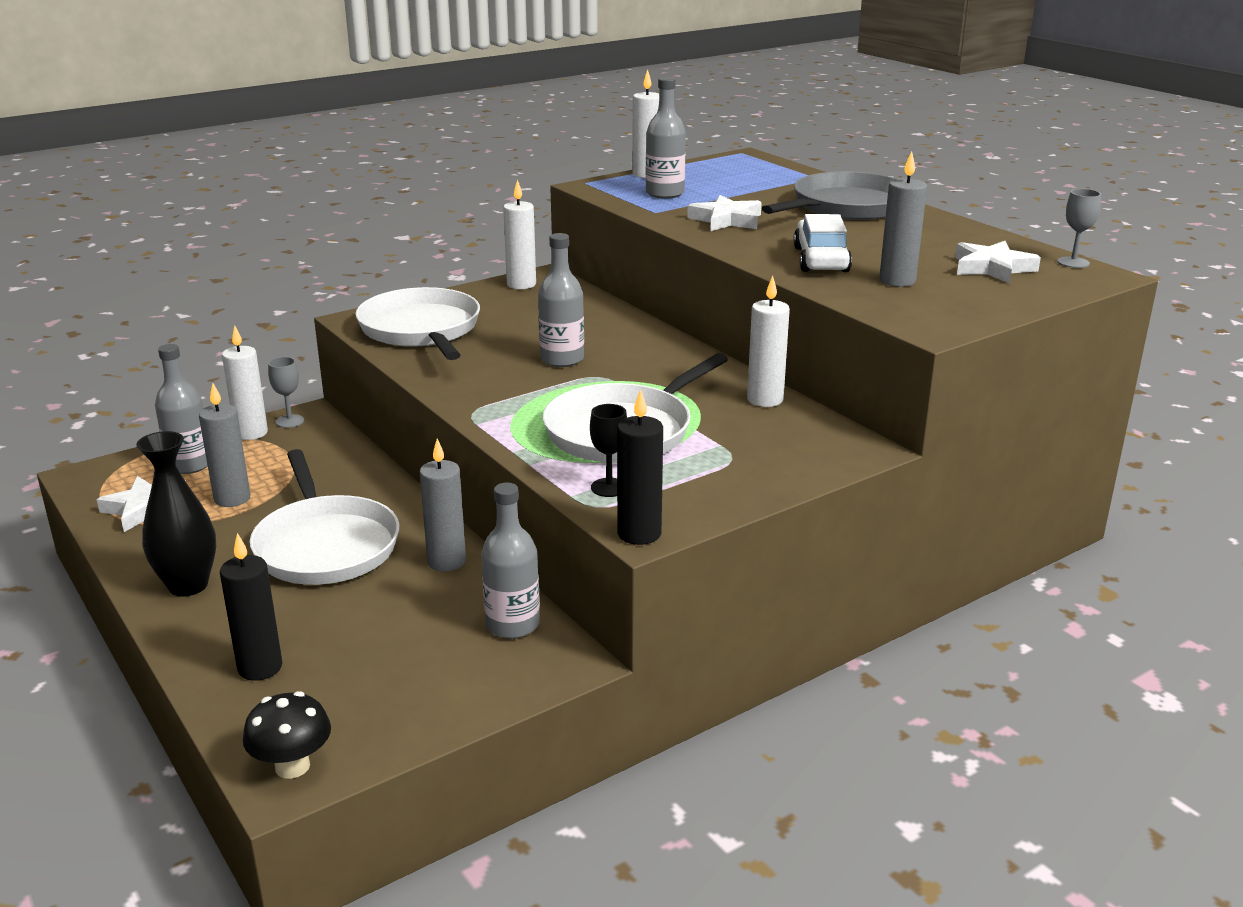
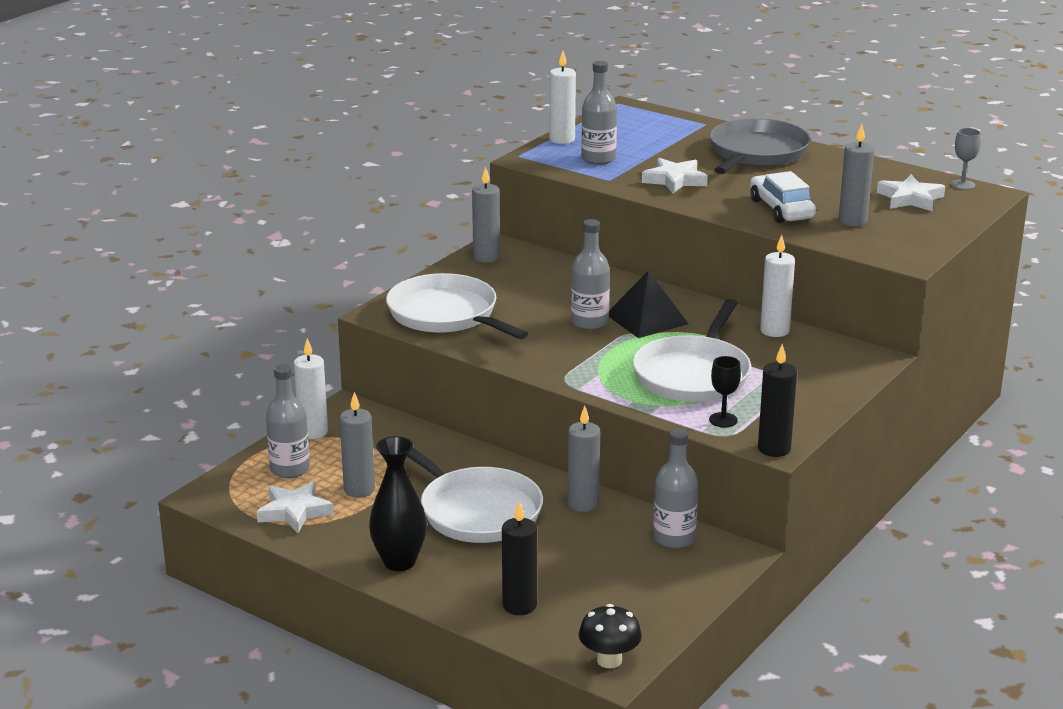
camera: 20 degrees left, 0 degrees up
grey goblet [268,357,304,428] -> none
white candle [503,180,536,289] -> grey candle [472,166,500,263]
none -> black pyramid [609,270,688,338]

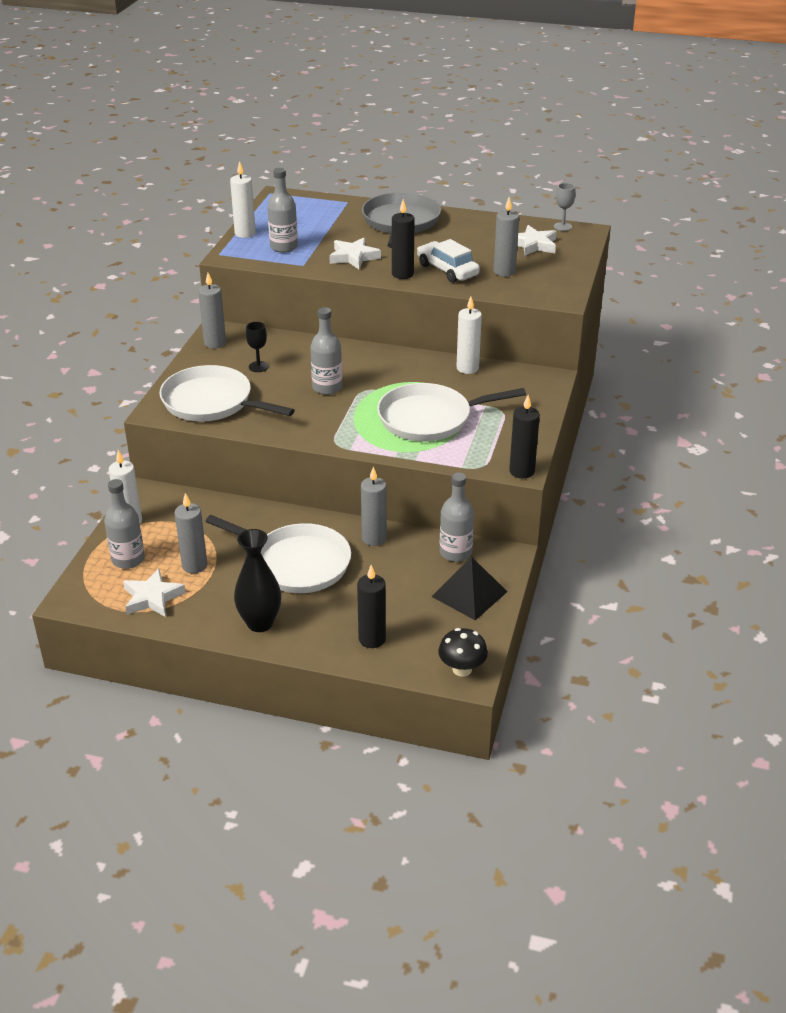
camera: 20 degrees left, 10 degrees up
black pyramid [609,270,688,338] -> black pyramid moved to [432,557,507,620]
white pan [633,299,751,402] -> white pan turned 75 degrees clockwise [377,383,526,442]
black goblet [709,356,741,427] -> black goblet moved to [246,322,269,372]
none -> black candle [392,199,414,279]

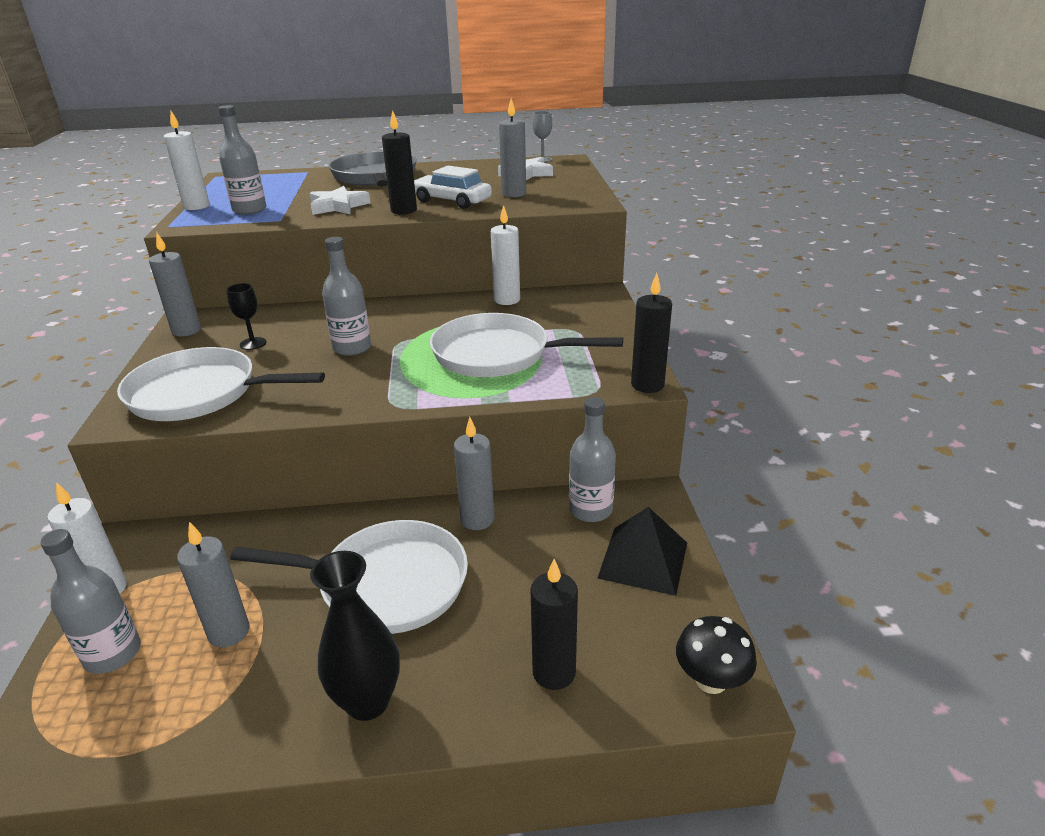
camera: 20 degrees left, 5 degrees down
white star [123,568,186,617] -> none
white pan [377,383,526,442] -> white pan turned 45 degrees clockwise [430,313,623,377]

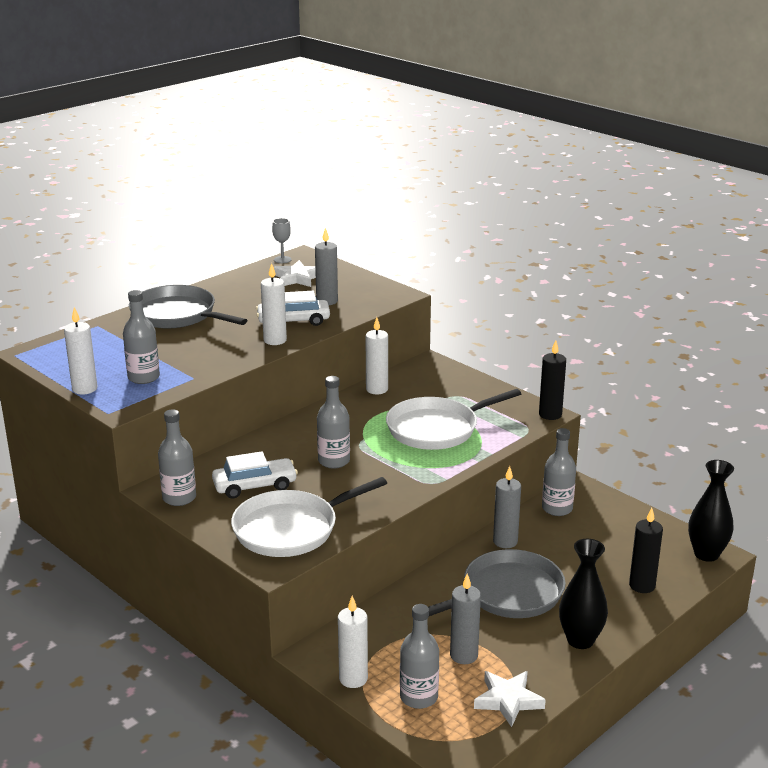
camera: 40 degrees left, 5 degrees down
grey candle [149,233,201,336] -> grey bottle [158,409,196,506]
black goblet [226,283,267,350] -> white car [212,451,298,498]
white pan [230,520,468,634] -> grey pan [428,549,566,618]
white star [310,186,370,215] -> white star moved to [474,671,546,727]
black candle [382,110,417,215] -> white candle [261,263,287,345]
black pyramid [597,507,687,596] -> none
black mushroom [676,616,757,694] -> black vase [688,460,734,562]

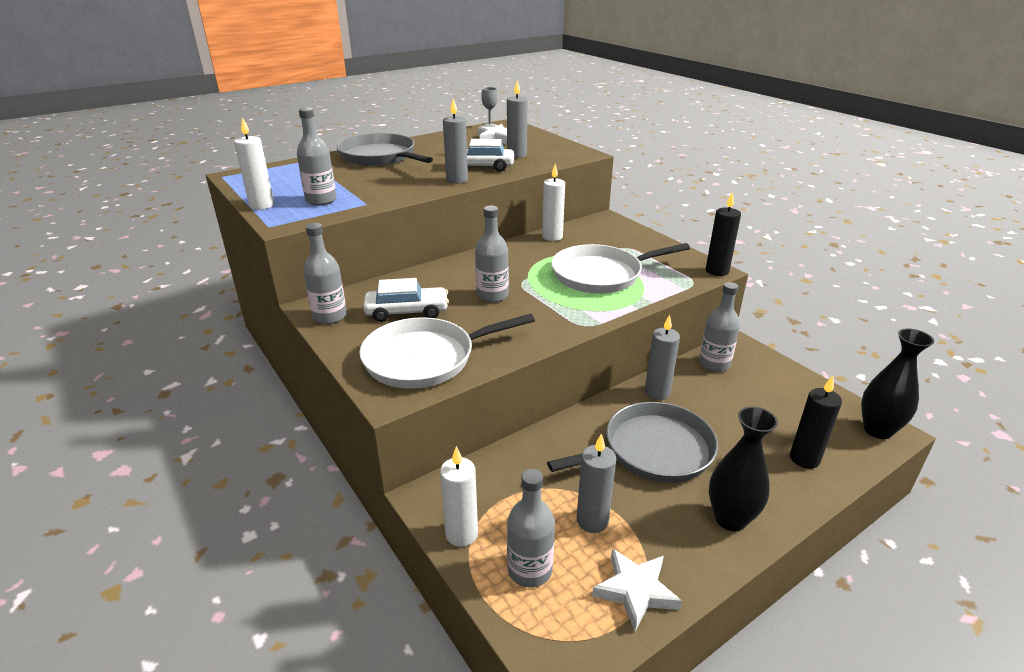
camera: 10 degrees right, 5 degrees up
white candle [261,263,287,345] -> grey candle [443,99,468,184]

